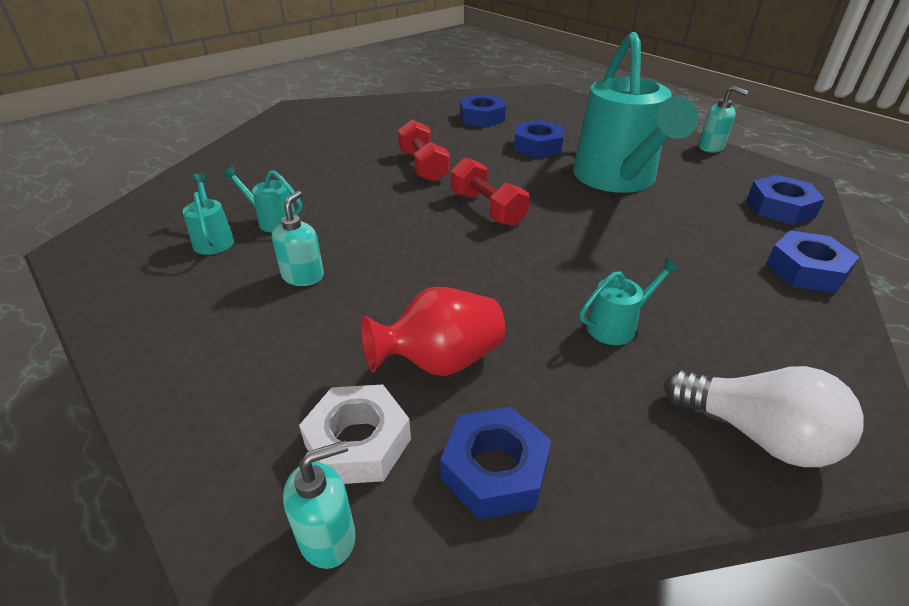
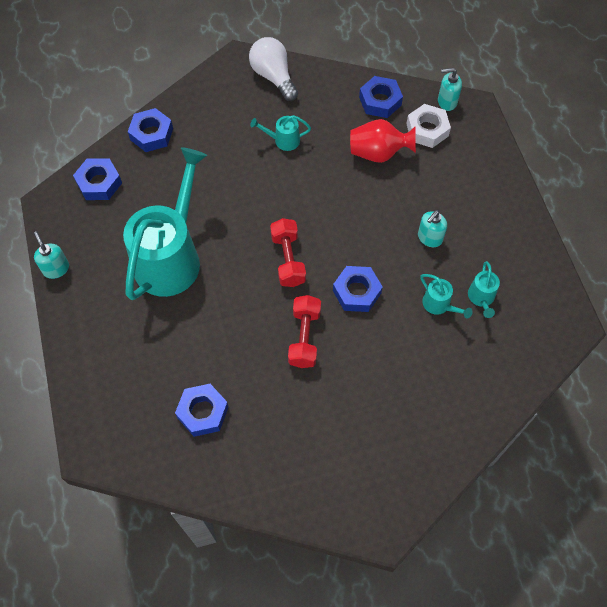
camera: 155 degrees left, 25 degrees up
blue nut [514,120,563,158] -> blue nut moved to [333,266,383,312]

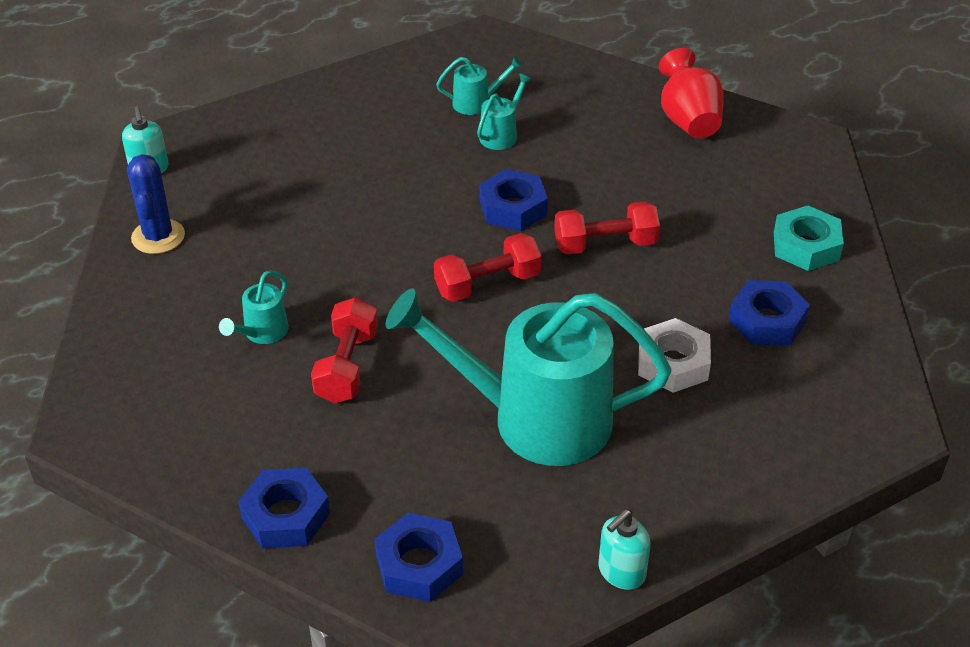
camera: 105 degrees left, 20 degrees down
white light bulb [249,37,298,101] -> none
turquoise watering can [250,115,311,151] -> turquoise watering can turned 45 degrees clockwise [219,271,289,344]
red vase [350,119,416,163] -> red vase moved to [659,48,724,139]
blue nut [359,76,403,118] -> blue cactus [127,154,185,254]
white nut [406,104,451,148] -> white nut moved to [638,318,711,393]
turquoise soap dispenser [418,210,447,247] -> none
none -> red dumbbell [311,297,378,404]
none -> turquoise nut [774,206,844,271]

